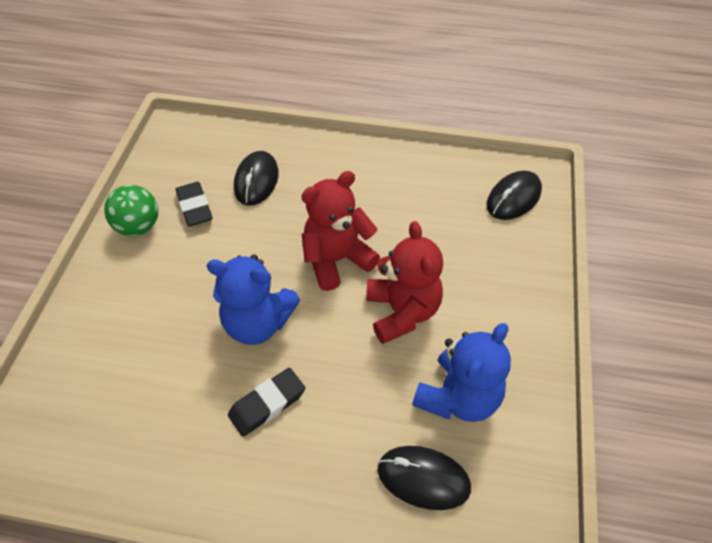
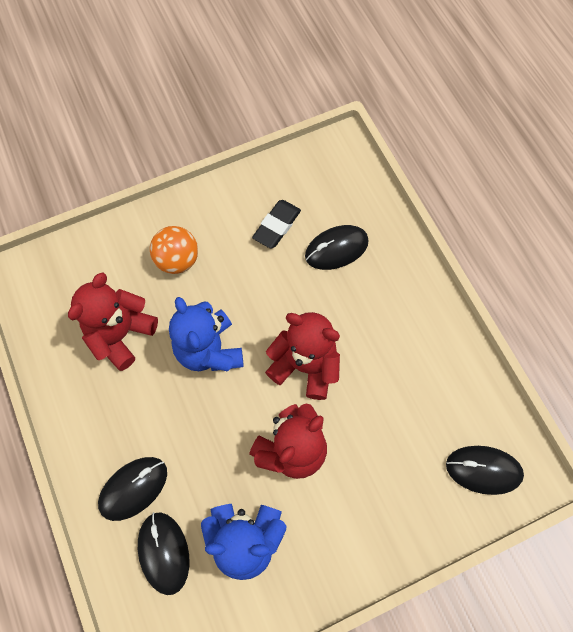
camera: 55 degrees right, 15 degrees up
green ball [104,185,158,236] -> none
black eraser [228,368,305,437] -> none
none -> red teddy bear [68,272,158,371]
none -> black mouse [98,457,167,521]
none -> orange ball [150,226,198,274]

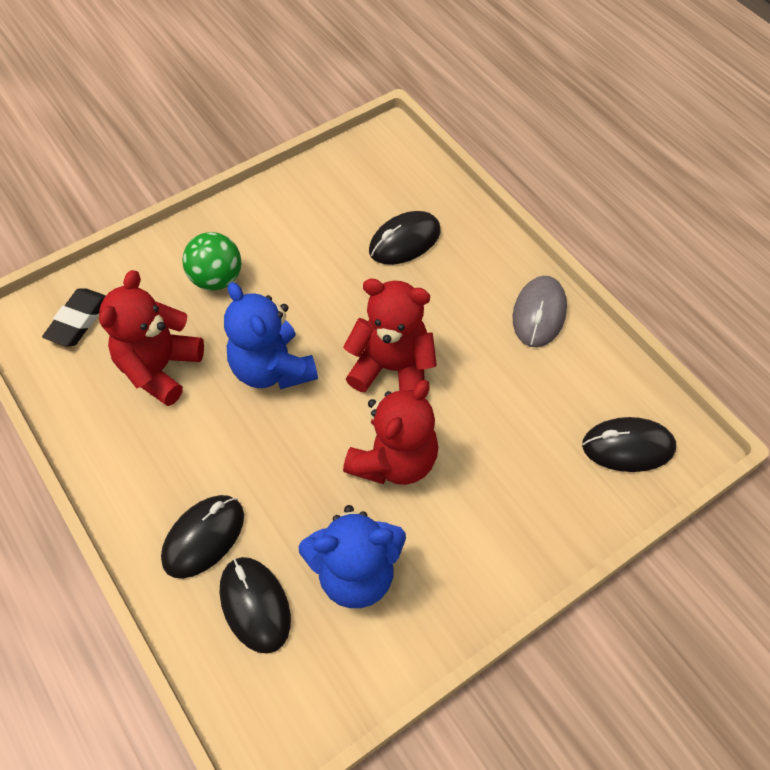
camera: 10 degrees left, 10 degrees down
orange ball [150,226,198,274] -> green ball [182,232,241,291]
black eraser [252,200,301,249] -> black eraser moved to [42,288,106,347]
none -> grey mouse [513,276,567,347]

